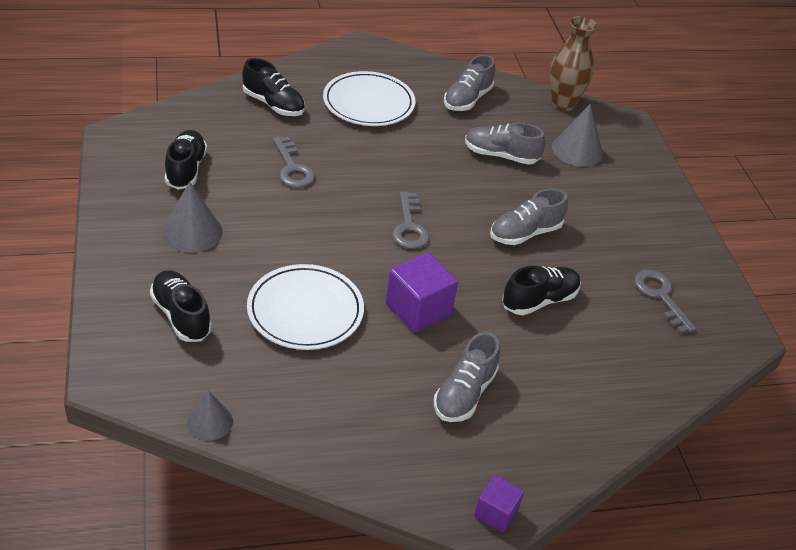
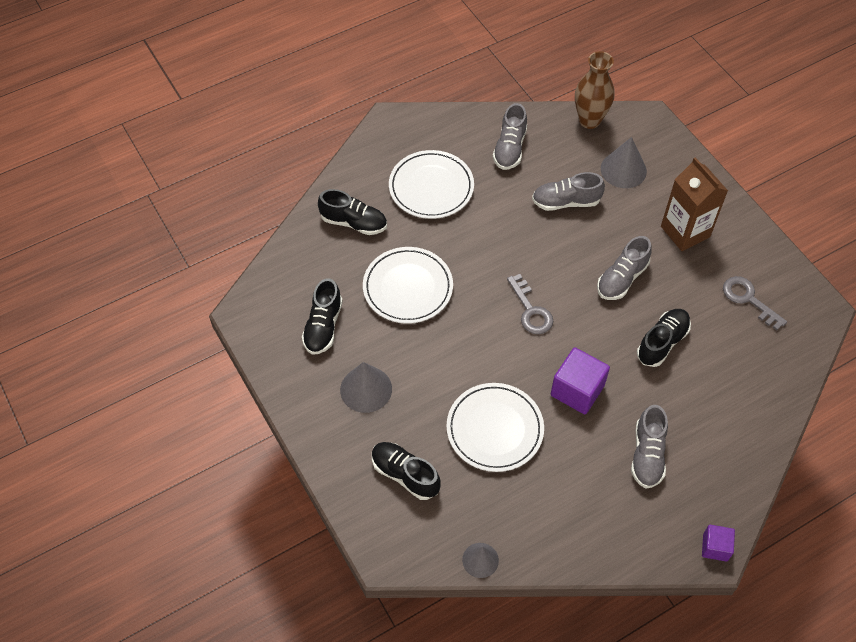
camera: 15 degrees left, 15 degrees up
black shoe [165,130,207,190] -> black shoe turned 150 degrees counterclockwise [302,278,343,355]
grey key [273,136,315,188] -> white plate [363,247,453,324]
none -> brown carton [661,157,728,251]

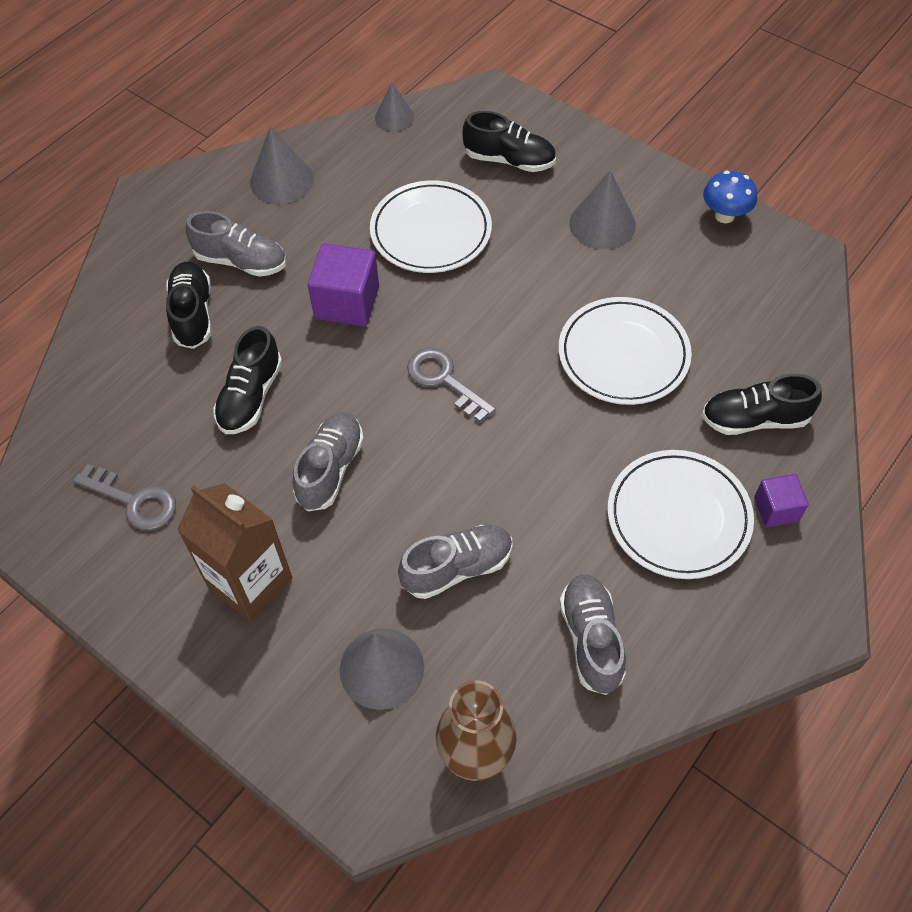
camera: 160 degrees right, 0 degrees up
black shoe [302,278,343,355] -> black shoe moved to [166,262,211,349]
grey shoe [631,405,668,488] -> grey shoe turned 120 degrees clockwise [186,211,286,277]
purple cube [702,525,735,562] -> purple cube moved to [754,474,809,527]
none -> grey cone [250,126,314,204]
none -> blue mushroom [703,171,757,223]

